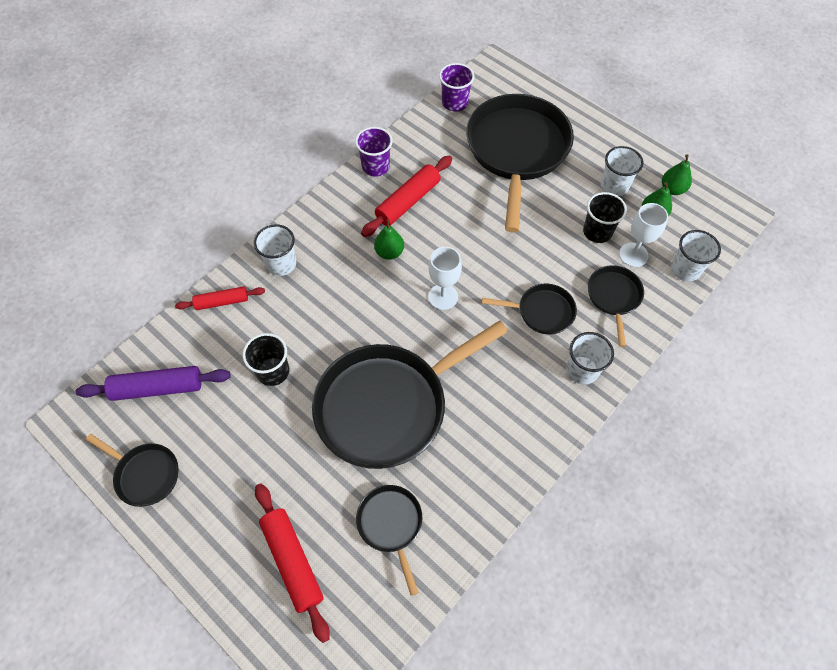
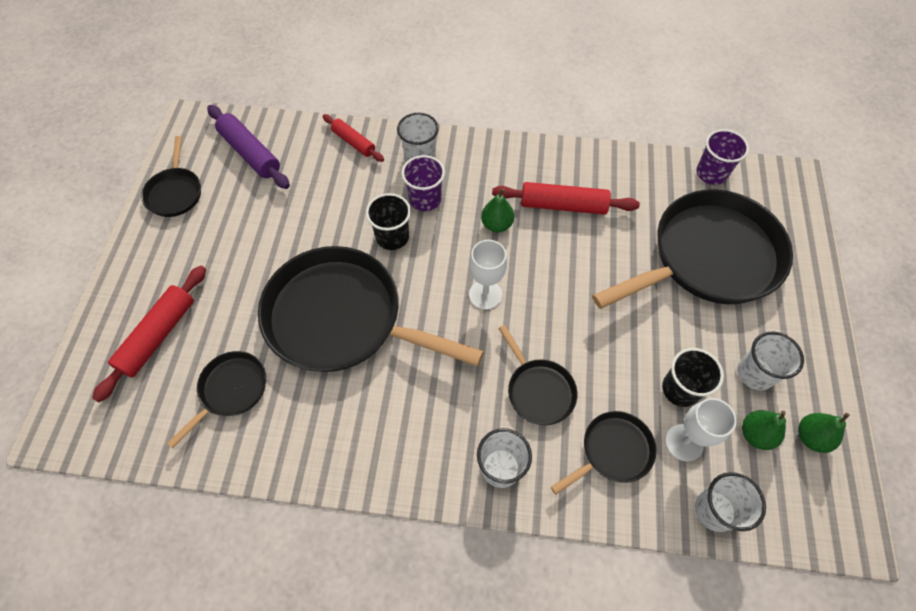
camera: 55 degrees right, 0 degrees up
black cup [243,333,290,386] -> black cup moved to [366,193,411,250]
purple cup [355,127,393,177] -> purple cup moved to [401,155,445,211]

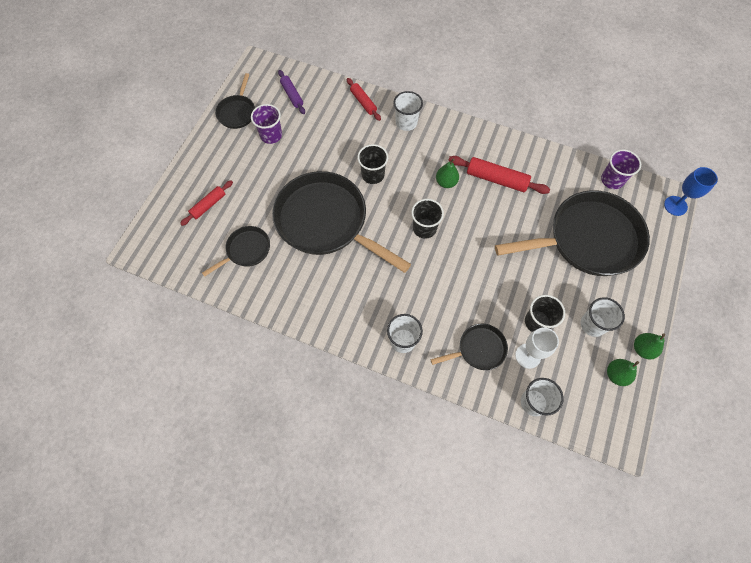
camera: 15 degrees right, 5 degrees up
red rolling pin [92,266,206,402] -> red rolling pin [180,181,233,226], size x0.63
purple rolling pin [207,105,290,189] -> purple rolling pin [278,70,305,114], size x0.63
purple cup [401,155,445,211] -> purple cup moved to [251,104,282,144]
white goblet [469,240,507,310] -> black cup [411,199,444,239]
black pan [498,325,577,425] -> none
green pear [742,410,786,450] -> green pear moved to [634,333,665,359]
none -> blue goblet [664,167,718,216]

